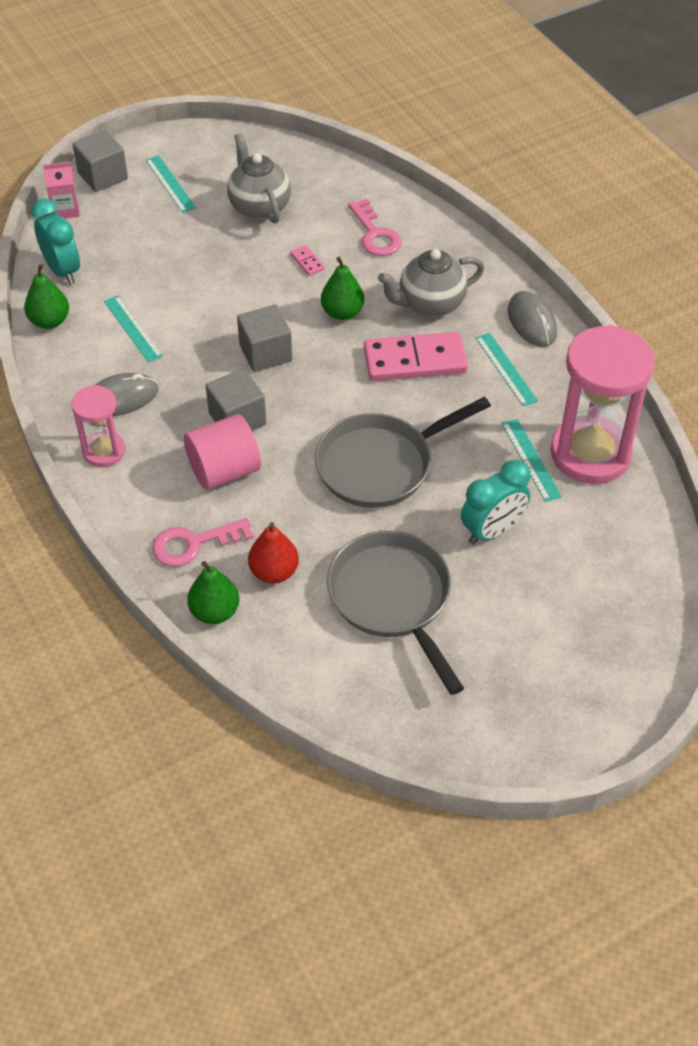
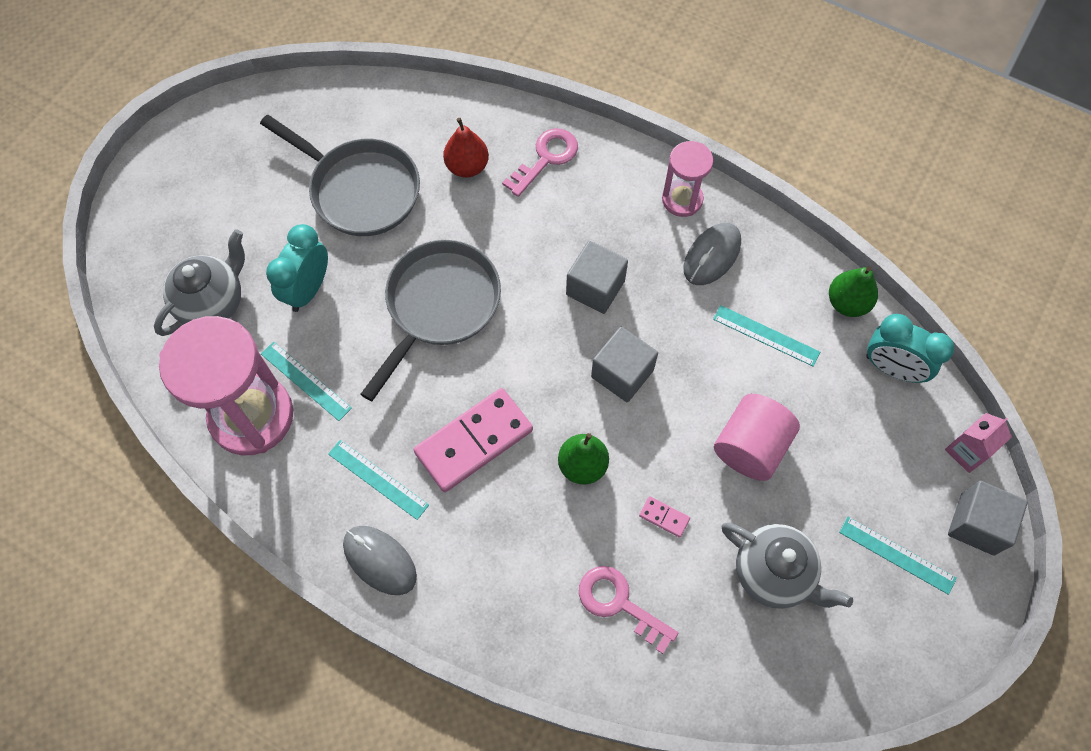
camera: 150 degrees right, 15 degrees up
pink cylinder [184,414,261,490] -> pink cylinder moved to [714,394,800,481]
green pear [187,561,239,624] -> none
grey teapot [378,249,484,317] -> grey teapot moved to [154,229,245,336]

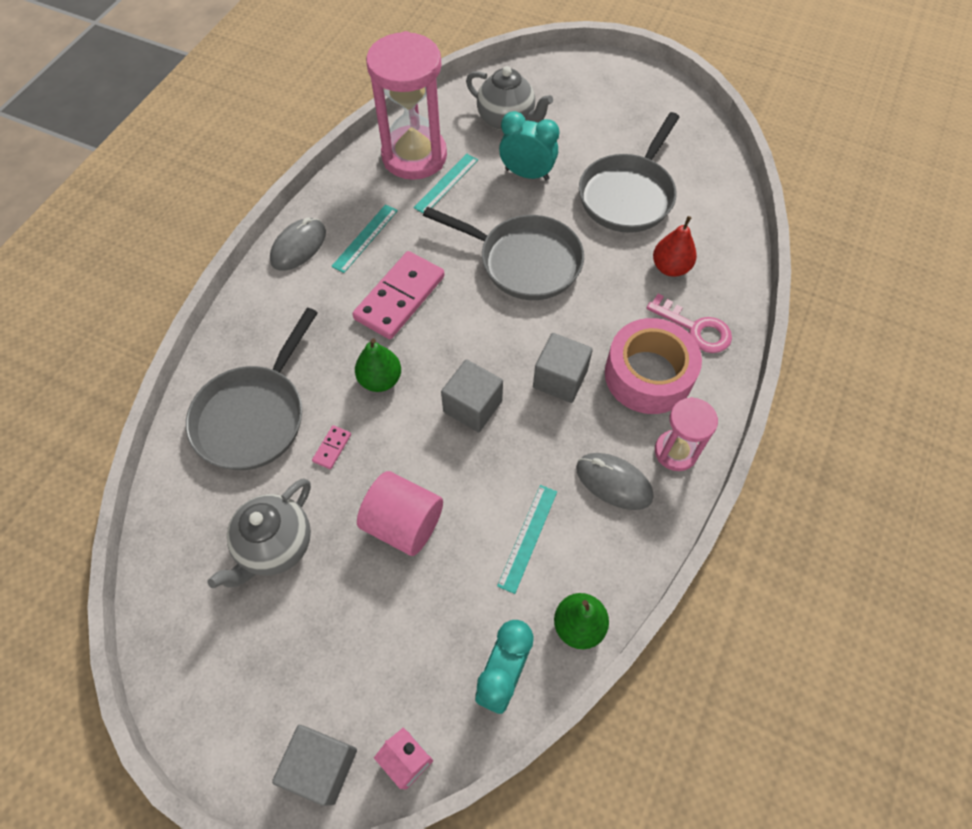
camera: 85 degrees right, 5 degrees down
pink domino [413,388,533,492] -> pink domino turned 75 degrees clockwise [353,251,445,339]
pink key [579,566,678,654] -> grey pan [186,308,318,470]
turquoise ruler [839,517,957,595] -> none
none -> pink tape [605,318,702,414]

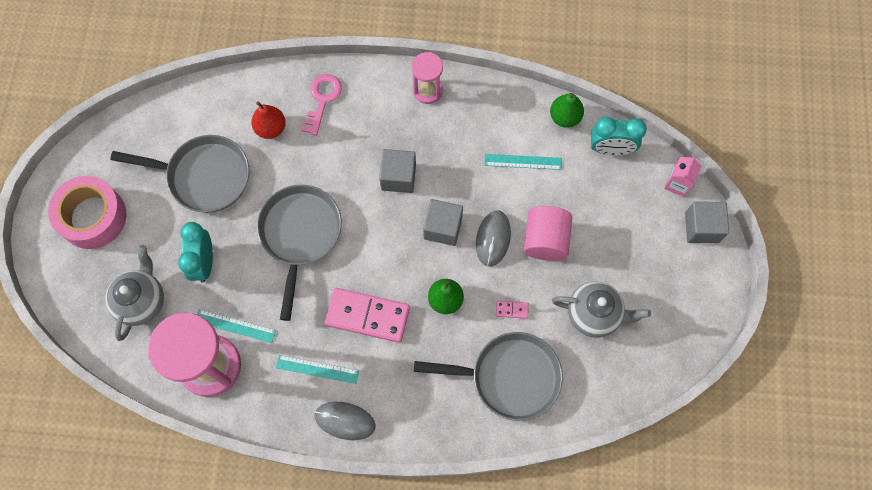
camera: 110 degrees left, 10 degrees up
grey mouse [576,453,653,510] -> grey mouse moved to [476,211,511,266]
pink tape [605,318,702,414] -> pink tape moved to [48,176,127,249]

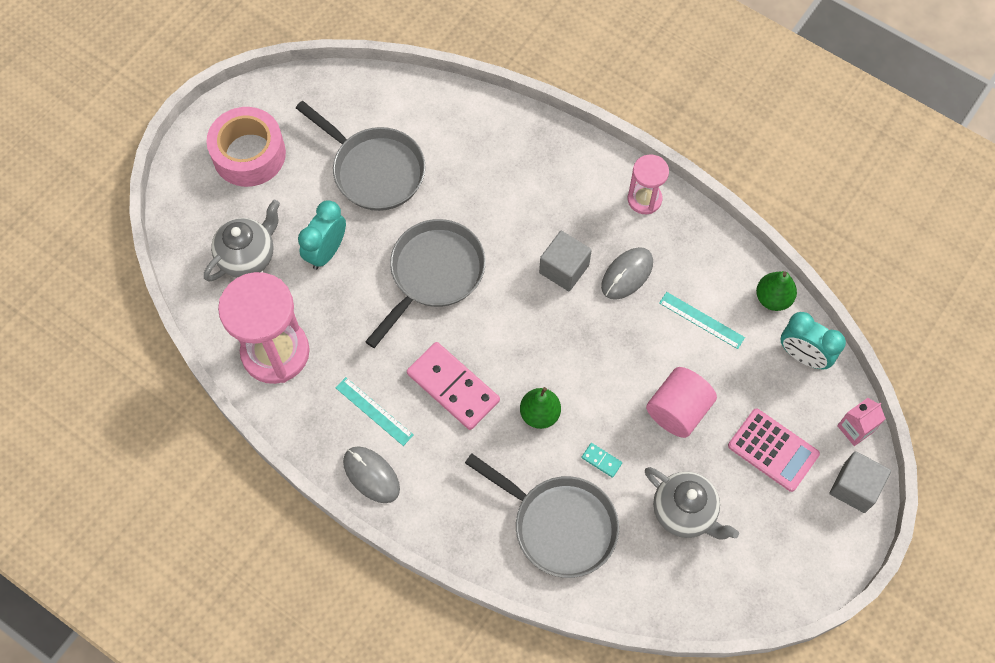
camera: 30 degrees right, 5 degrees down
turquoise ruler [197,309,276,343] -> none
red pear [251,101,286,139] -> none
pink key [301,74,342,136] -> none
grey cube [423,199,463,246] -> none
grey mouse [476,211,511,266] -> grey mouse moved to [601,247,653,300]
pink domino [496,301,529,319] -> turquoise domino [581,443,622,478]
none -> pink calculator [728,409,820,492]

